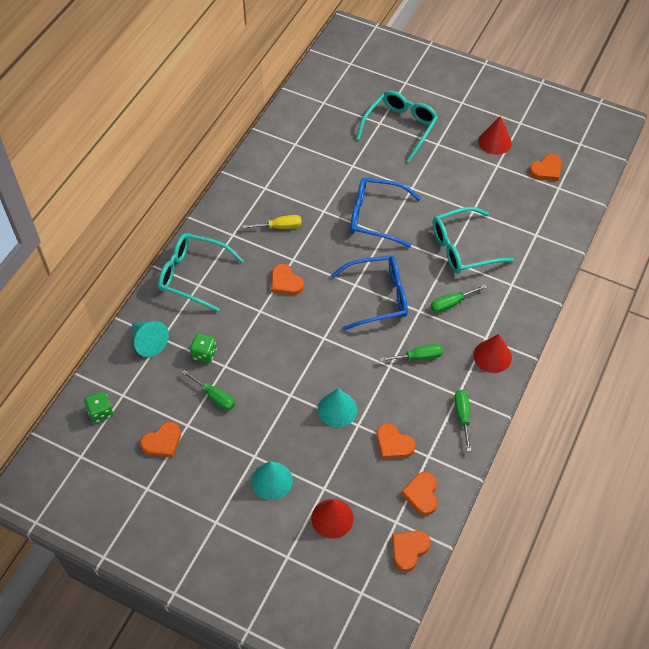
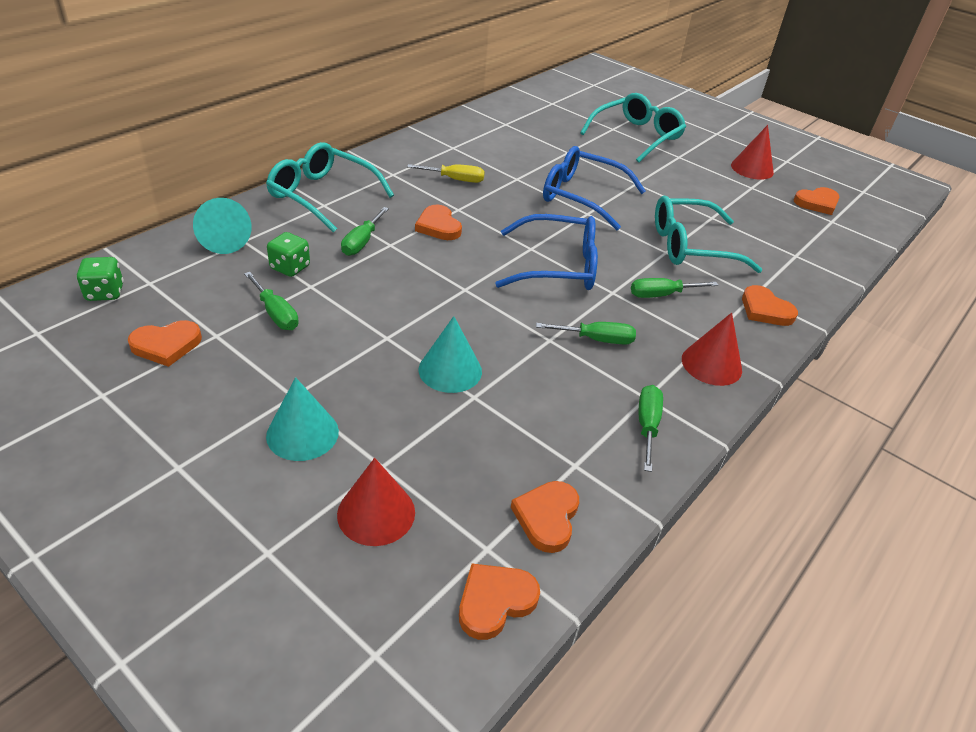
camera: 10 degrees right, 15 degrees down
orange heart [376,423,415,459] -> orange heart moved to [742,285,798,326]
none -> green screwdriver [341,207,389,256]

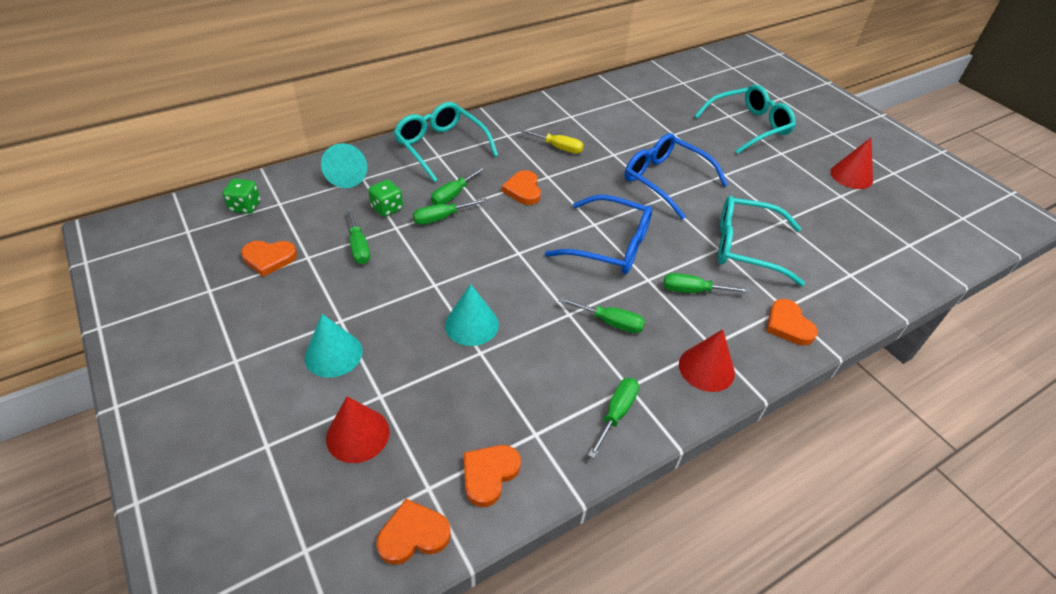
camera: 20 degrees right, 5 degrees up
orange heart [794,187,840,215] -> none
none -> green screwdriver [413,198,488,225]

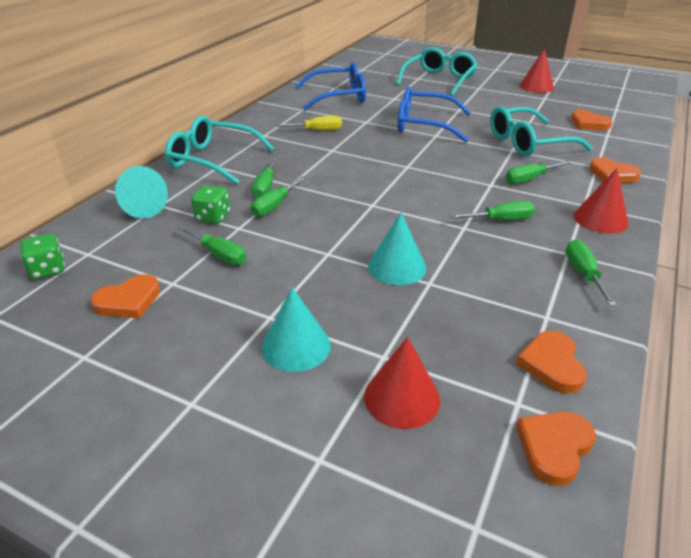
camera: 30 degrees left, 10 degrees down
orange heart [502,170,541,205] -> orange heart moved to [571,109,612,130]
blue glasses [545,195,652,274] -> blue glasses moved to [296,62,366,111]

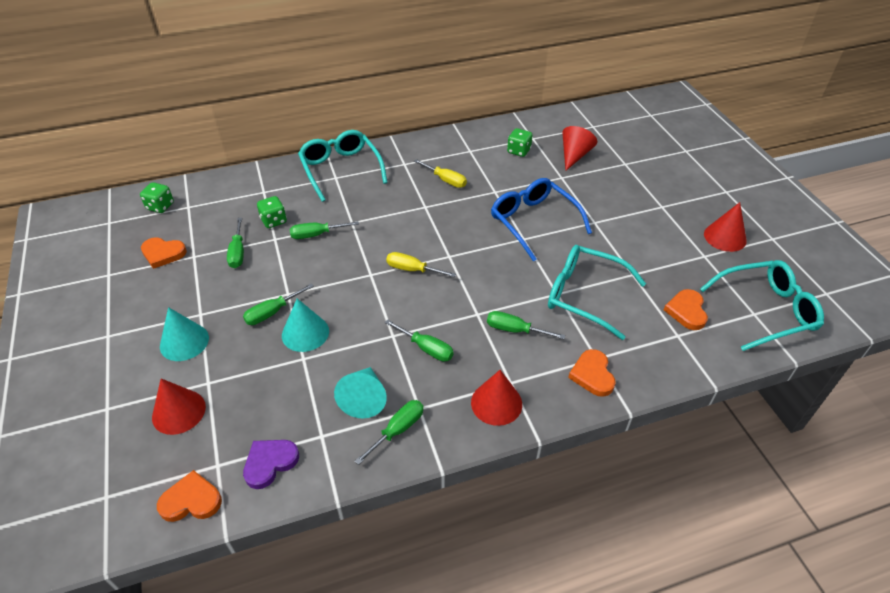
camera: 45 degrees right, 10 degrees up
turquoise cone [115,166,168,219] -> turquoise cone moved to [334,367,387,419]
green screwdriver [252,157,277,198] -> green screwdriver moved to [243,284,314,325]
blue glasses [296,62,366,111] -> green dice [507,128,532,157]
turquoise glasses [396,47,478,96] -> turquoise glasses moved to [700,260,824,351]
orange heart [516,331,587,394] -> purple heart [243,440,299,489]
none -> yellow screwdriver [386,252,456,277]
none -> red cone [562,126,597,170]

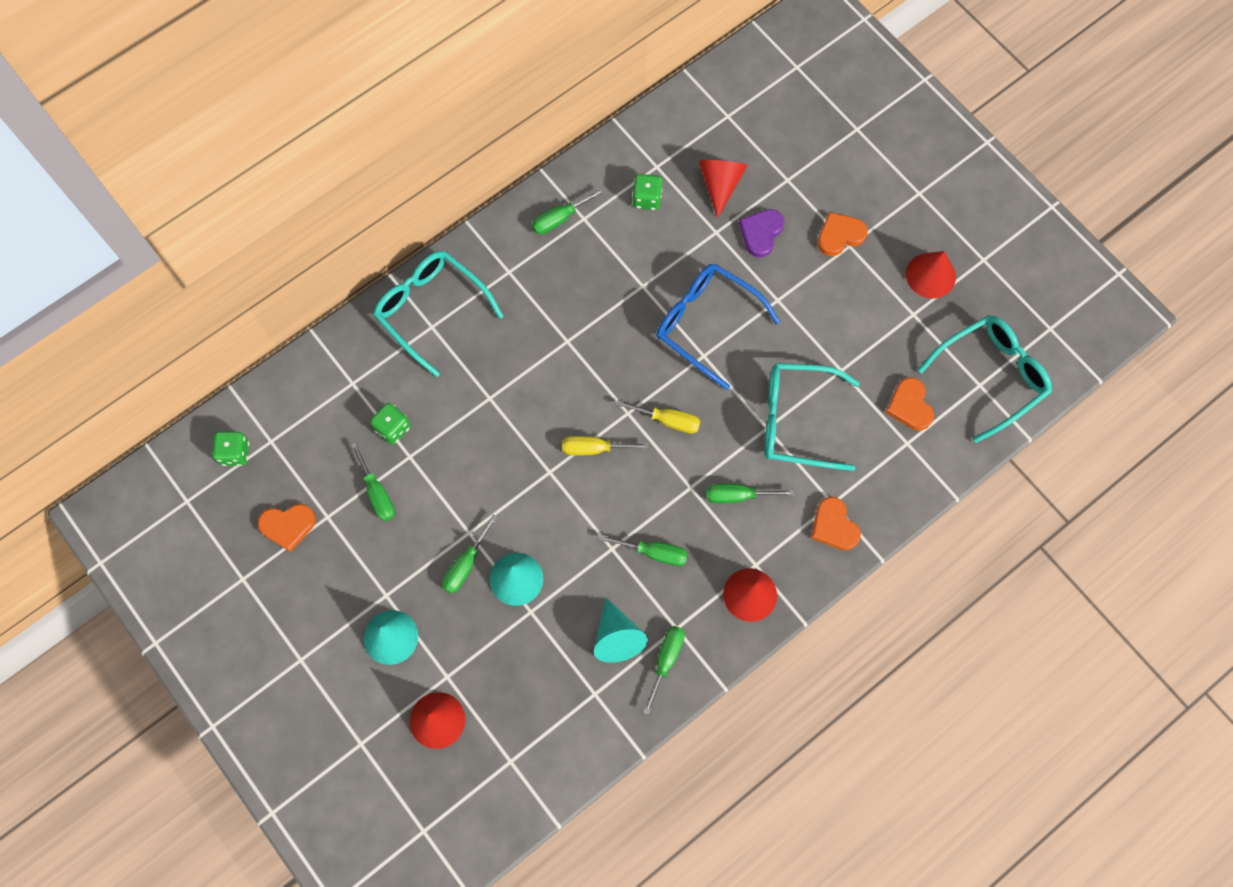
camera: 20 degrees left, 25 degrees up
orange heart [157,470,222,522] -> orange heart moved to [817,212,868,256]
purple heart [243,440,299,489] -> purple heart moved to [739,209,784,258]
green screwdriver [290,221,359,239] -> green screwdriver moved to [532,187,605,234]
yellow screwdriver [414,159,467,188] -> yellow screwdriver moved to [616,400,700,434]

